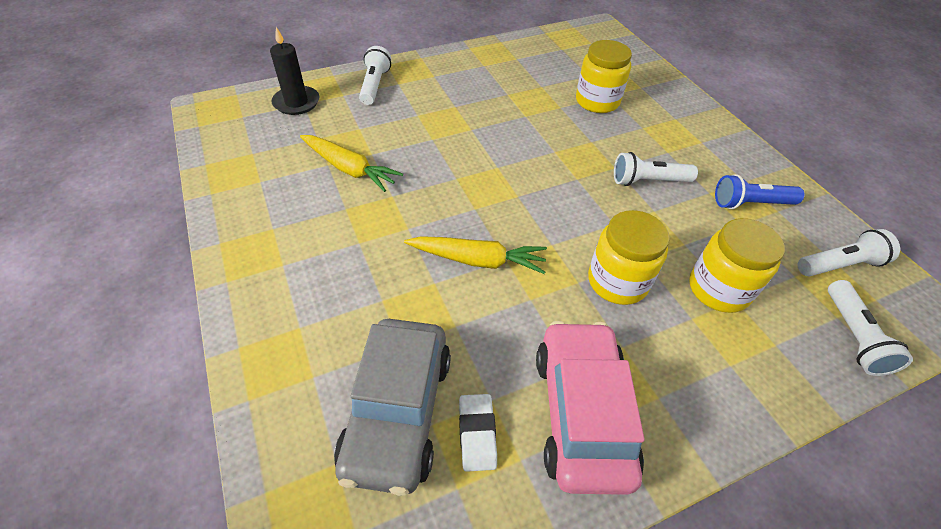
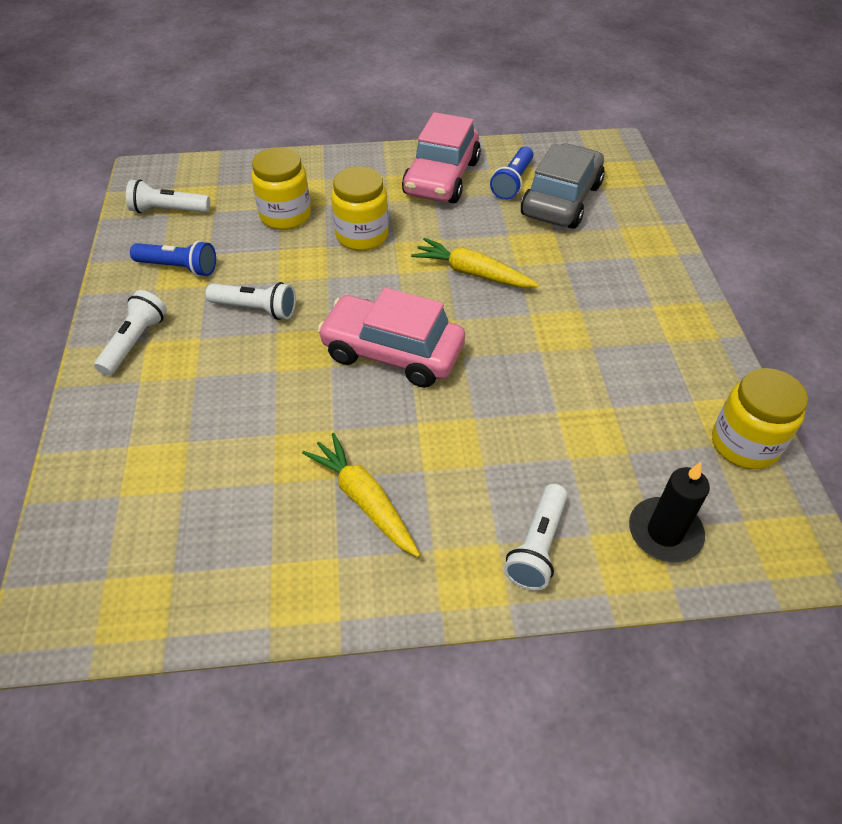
camera: 160 degrees left, 0 degrees up
yellow carrot [300,135,403,192] -> yellow carrot moved to [302,433,420,557]
white eraser [459,394,497,472] -> blue flashlight [490,146,533,200]
yellow jar [576,40,632,113] -> yellow jar moved to [712,368,808,469]
white flashlight [828,280,913,376] -> white flashlight moved to [94,290,167,376]
none -> pink car [317,288,465,388]

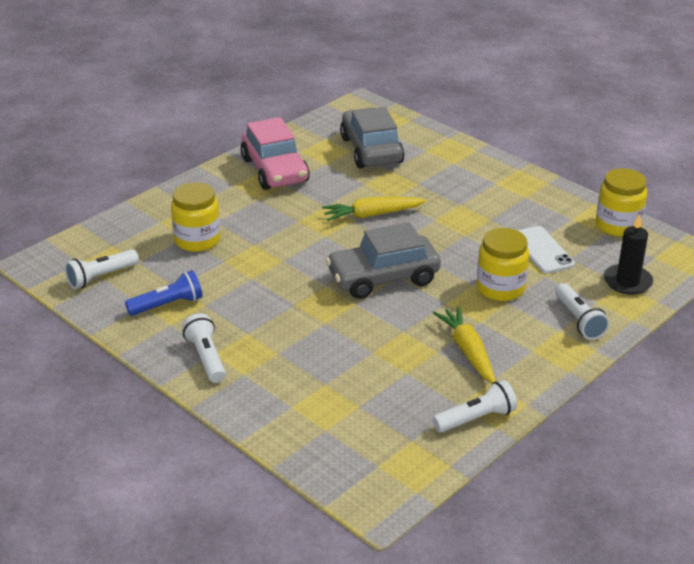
camera: 40 degrees left, 15 degrees down
white flashlight [206,282,296,320] -> white flashlight moved to [432,380,517,433]
yellow carrot [302,433,420,557] -> yellow carrot turned 60 degrees clockwise [433,306,496,383]
pink car [317,288,465,388] -> grey car [326,222,441,299]
yellow jar [331,166,389,251] -> yellow jar moved to [477,228,529,301]
blue flashlight [490,146,533,200] -> none
none -> white phone [517,226,575,274]

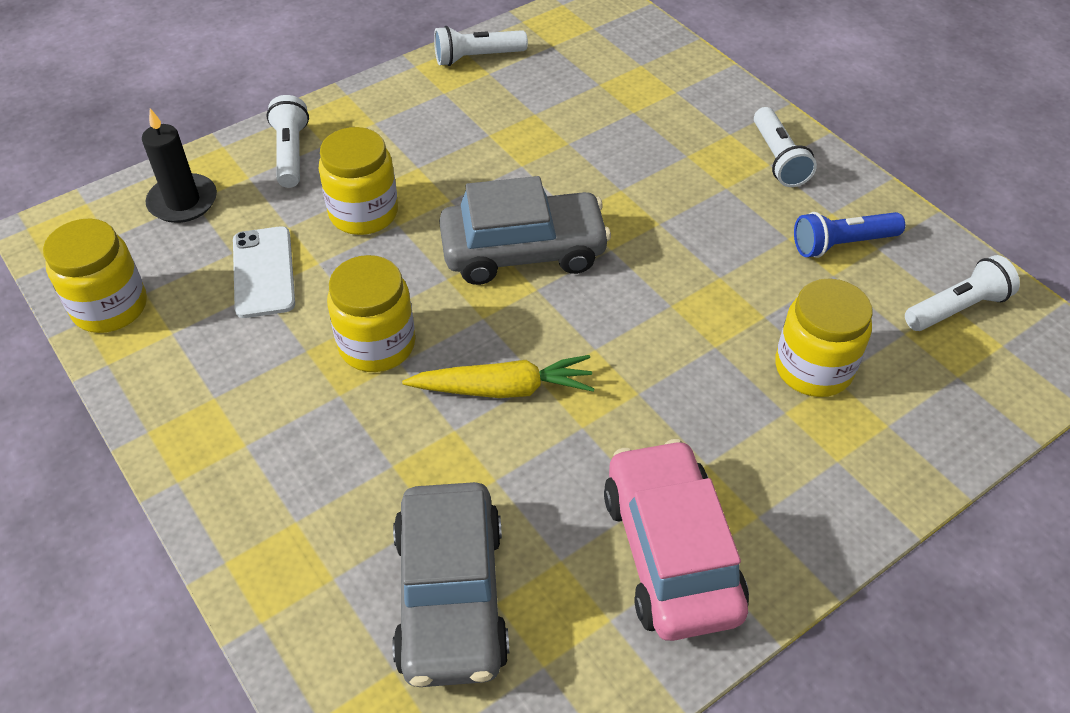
camera: 170 degrees left, 15 degrees up
yellow carrot [433,306,496,383] -> none
none -> yellow jar [327,255,415,372]

